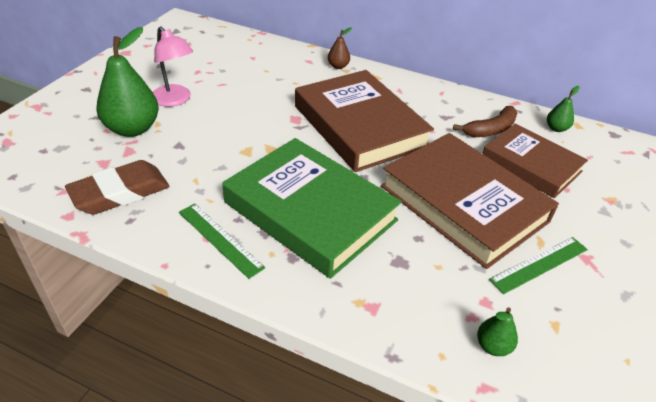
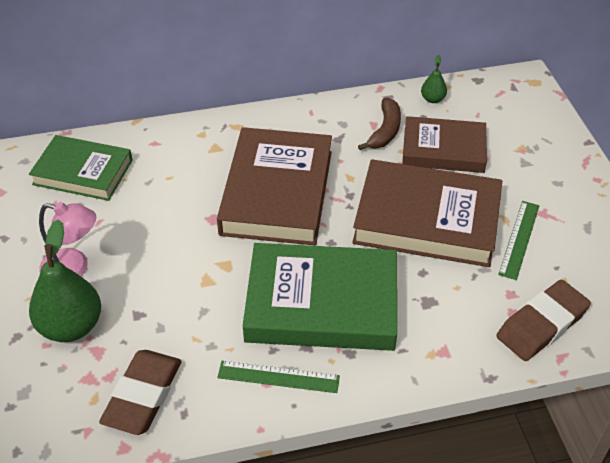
camera: 35 degrees left, 5 degrees up
brown book [295,70,434,172] -> brown book turned 75 degrees clockwise [217,127,332,246]
brown pear [328,27,352,69] -> none
green pear [477,307,518,356] -> brown eraser [497,280,591,361]
none -> green book [29,135,133,201]

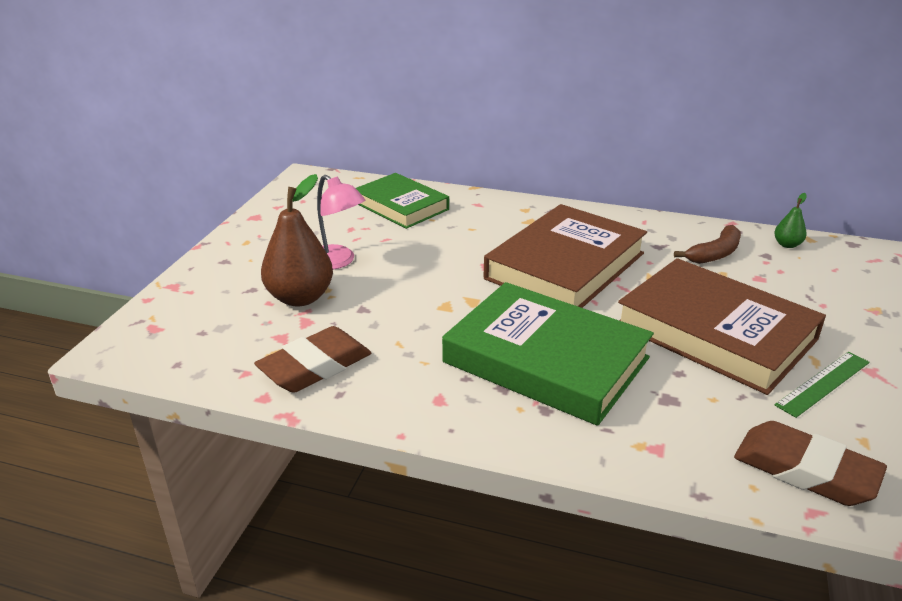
camera: 30 degrees right, 15 degrees down
green pear [29,219,101,342] -> brown pear [261,174,333,306]
green ruler [217,361,340,393] -> none
brown book [402,116,487,173] -> none
brown eraser [497,280,591,361] -> brown eraser turned 45 degrees clockwise [734,421,887,506]

